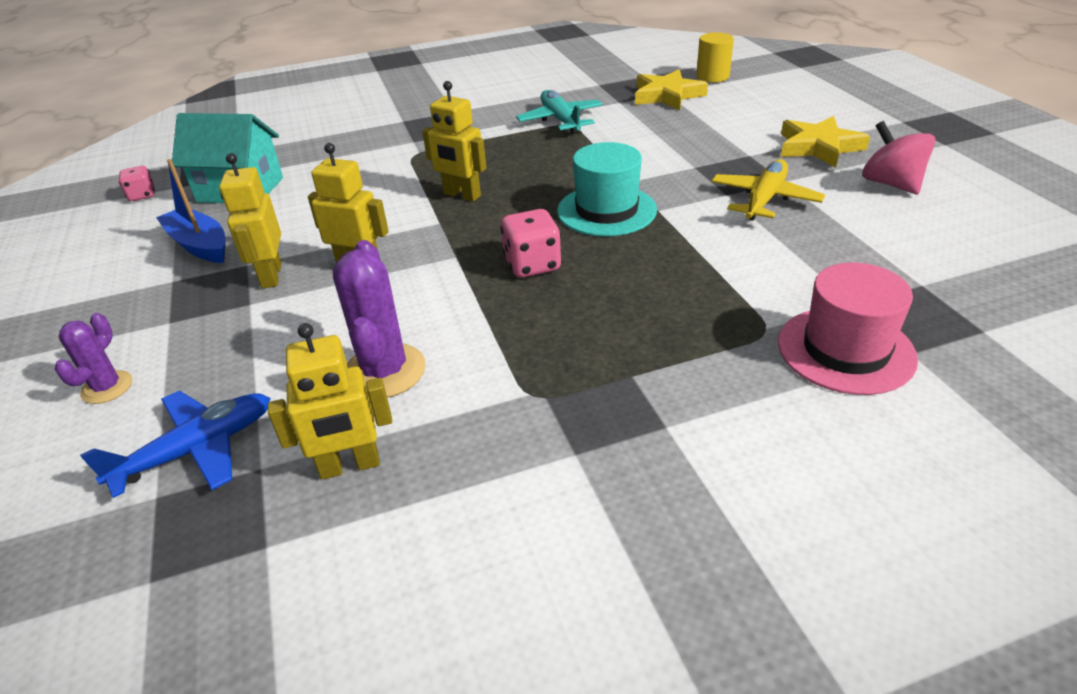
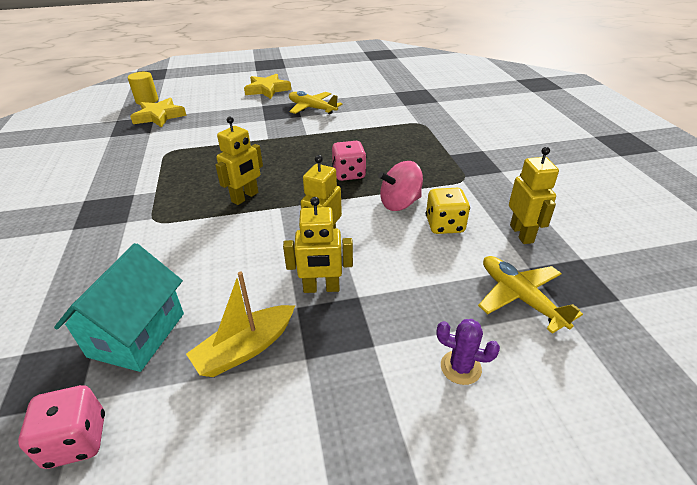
camera: 85 degrees left, 0 degrees up
blue plane [80,391,271,498] -> yellow plane [478,256,583,334]
pink dice [119,166,155,201] -> pink dice [18,385,105,469], size x1.56
blue boat [156,159,226,263] -> yellow boat [186,271,295,377]
purple cactus [333,240,426,398] -> yellow dice [426,188,470,234]
turquoise plane [516,90,603,134] -> none
turquoise hat [557,142,657,236] -> none
pink hat [778,263,918,395] -> none
pink spinning top [862,121,936,194] -> pink spinning top moved to [378,161,423,211]

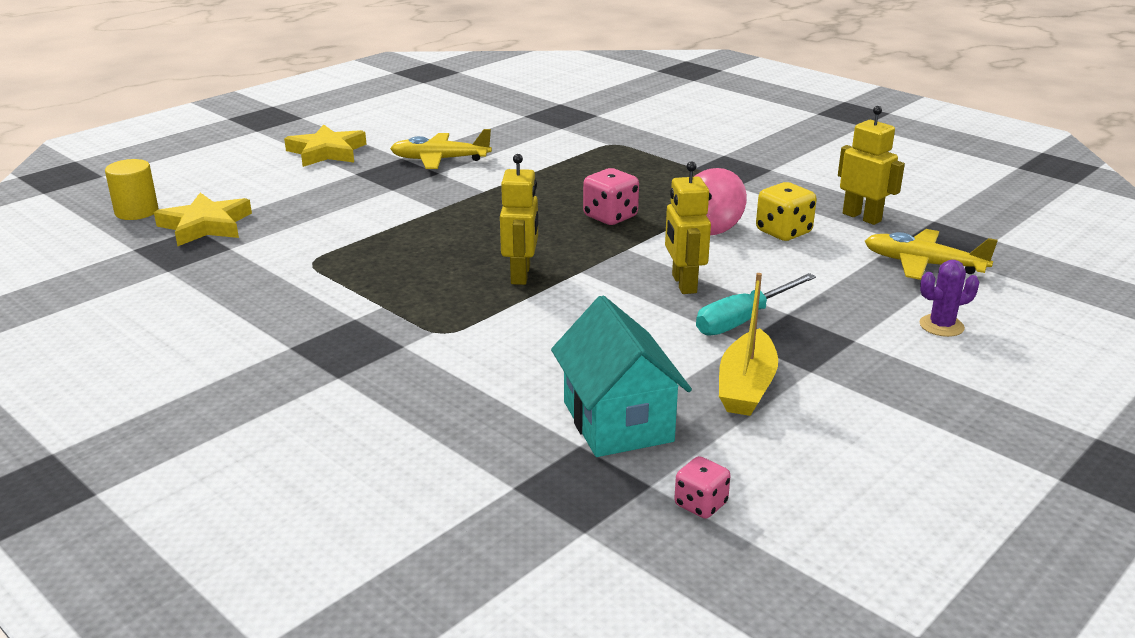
camera: 35 degrees left, 10 degrees down
pink dice [18,385,105,469] -> pink dice [674,456,731,519], size x0.64
yellow robot [283,197,353,293] -> turquoise screwdriver [696,273,816,336]

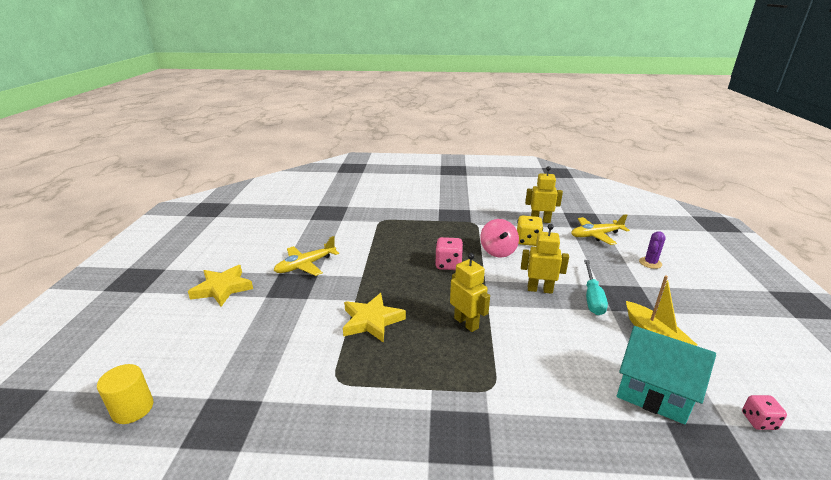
camera: 40 degrees left, 0 degrees up
yellow star [154,193,252,246] -> yellow star moved to [343,293,406,343]
yellow robot [665,161,711,294] -> yellow robot turned 150 degrees clockwise [521,224,569,294]

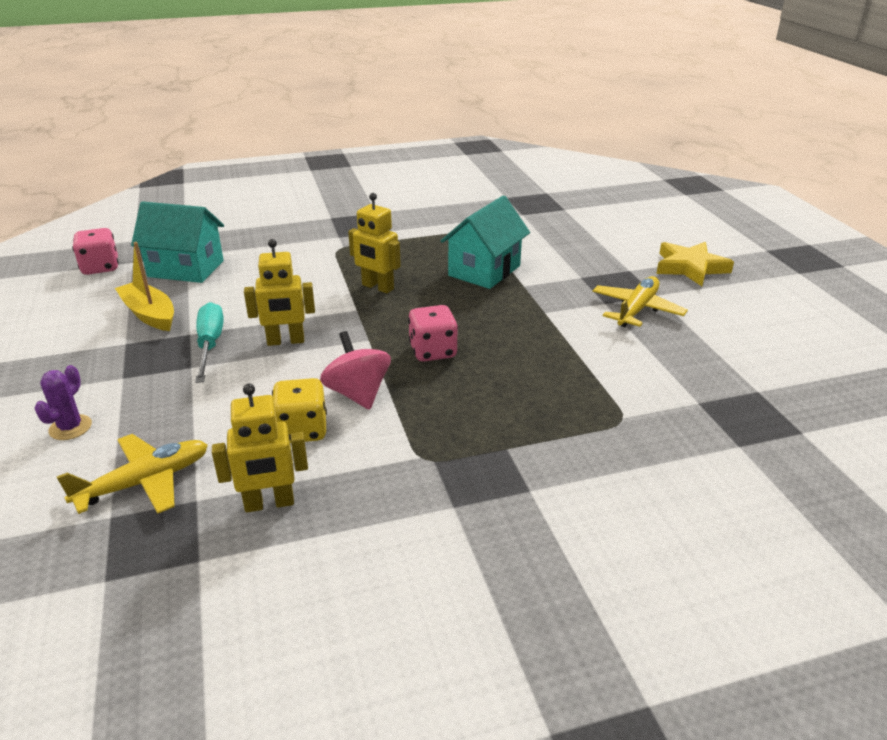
camera: 160 degrees right, 5 degrees up
yellow cylinder [97,364,153,424] -> none
yellow star [343,293,406,343] -> turquoise house [440,195,530,289]
pink dice [742,395,787,430] -> pink dice [72,228,118,275], size x1.56

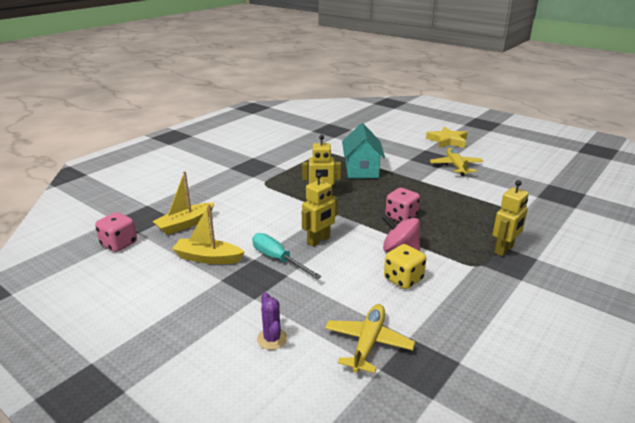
camera: 35 degrees left, 5 degrees down
turquoise house [131,201,224,283] -> yellow boat [153,171,215,235]
yellow robot [212,384,308,513] -> yellow robot moved to [492,180,529,256]

